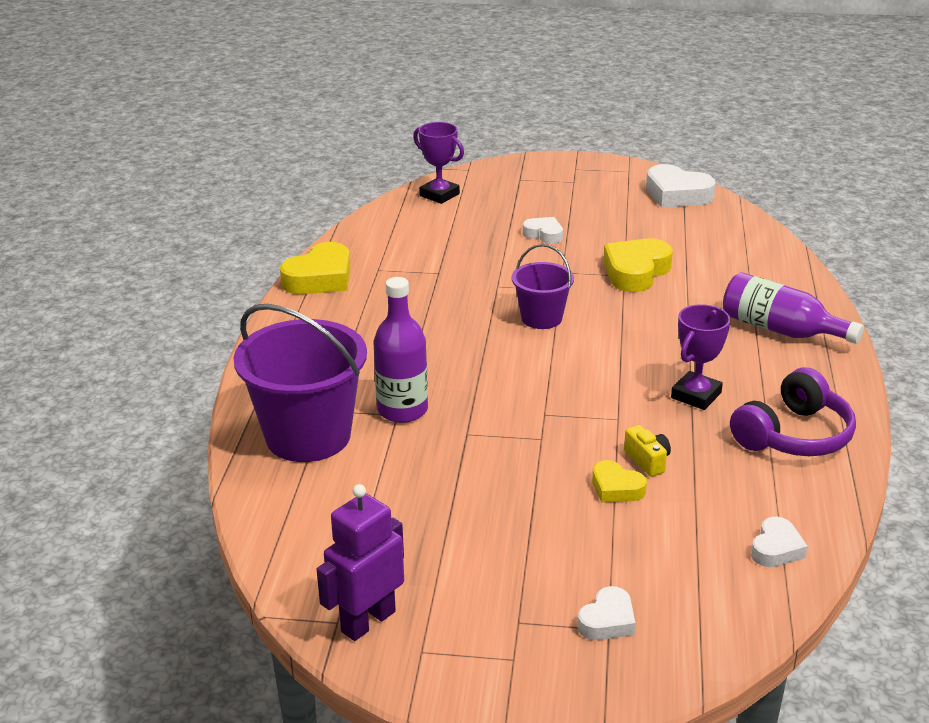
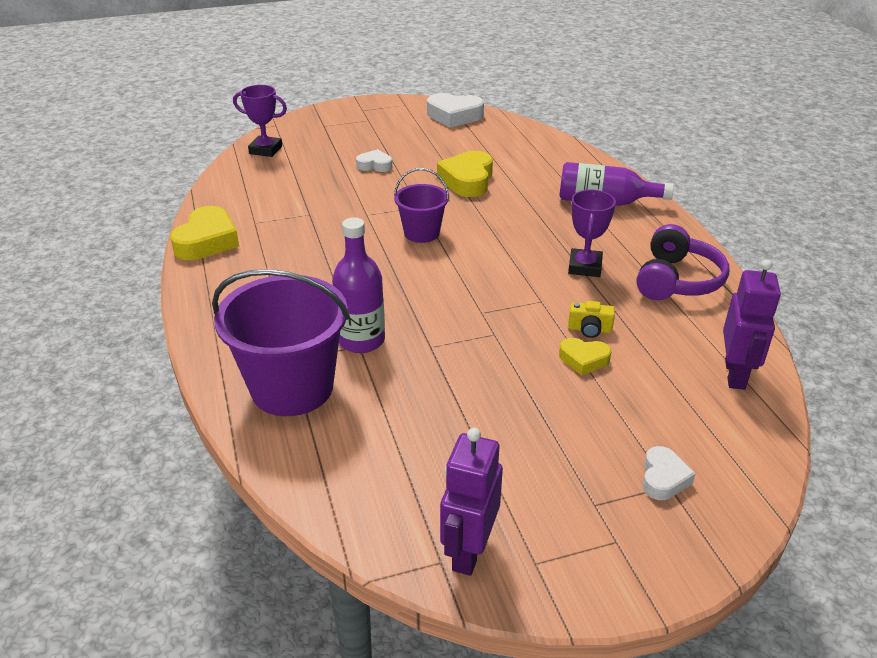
camera: 25 degrees left, 5 degrees up
yellow camera [624,425,671,477] -> yellow camera turned 150 degrees clockwise [568,301,615,338]
white heart [751,517,808,567] -> purple robot [723,259,781,390]

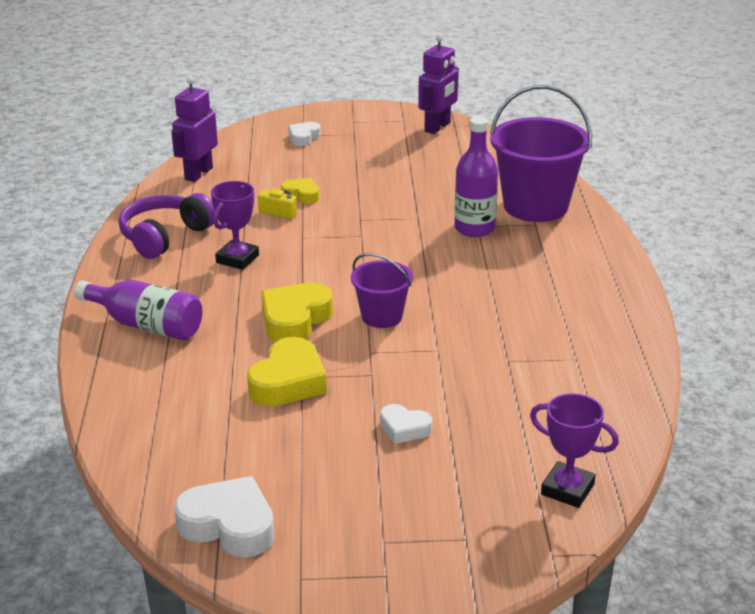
camera: 165 degrees left, 5 degrees down
yellow heart [170,206,239,260] -> yellow heart moved to [261,282,333,342]

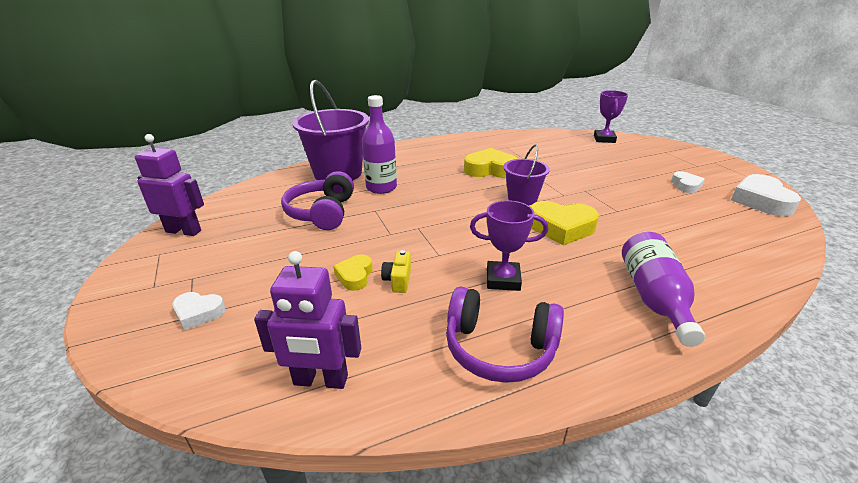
camera: 110 degrees left, 0 degrees up
yellow heart [247,337,327,406] -> yellow heart moved to [464,148,517,178]
white heart [380,404,432,444] -> white heart moved to [671,171,705,193]
none -> purple headphones [281,171,354,230]

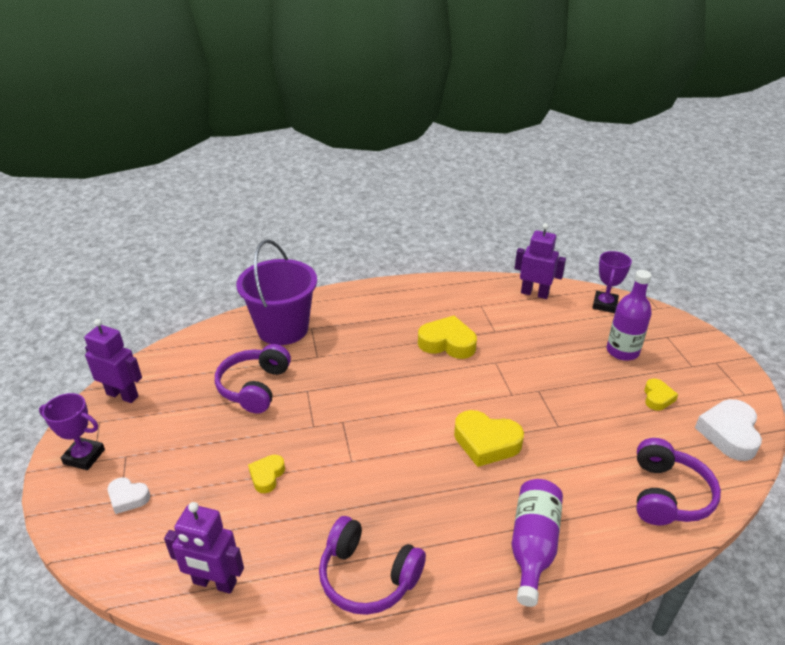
camera: 10 degrees right, 5 degrees up
purple bottle [362,95,397,194] -> purple bottle moved to [607,270,652,361]
yellow camera [381,250,411,293] -> none
purple trophy [470,200,548,291] -> purple trophy moved to [39,393,105,470]
purple bucket [503,144,550,205] -> none
white heart [671,171,705,193] -> yellow heart [644,379,678,411]
none -> purple robot [515,223,566,299]
none -> purple headphones [637,438,721,525]

